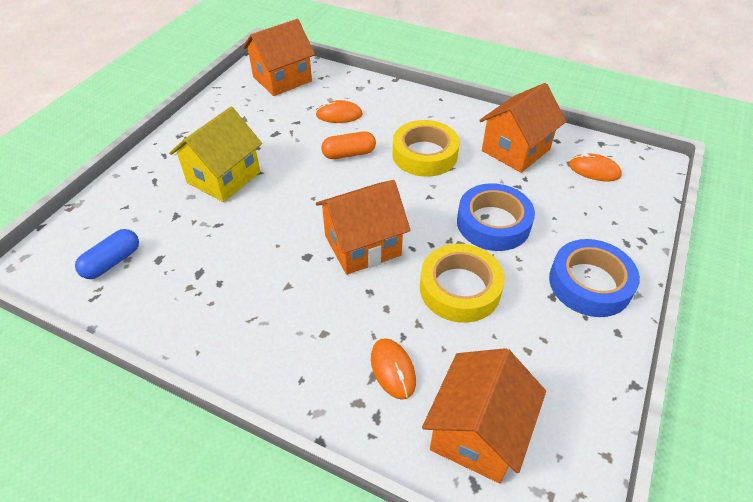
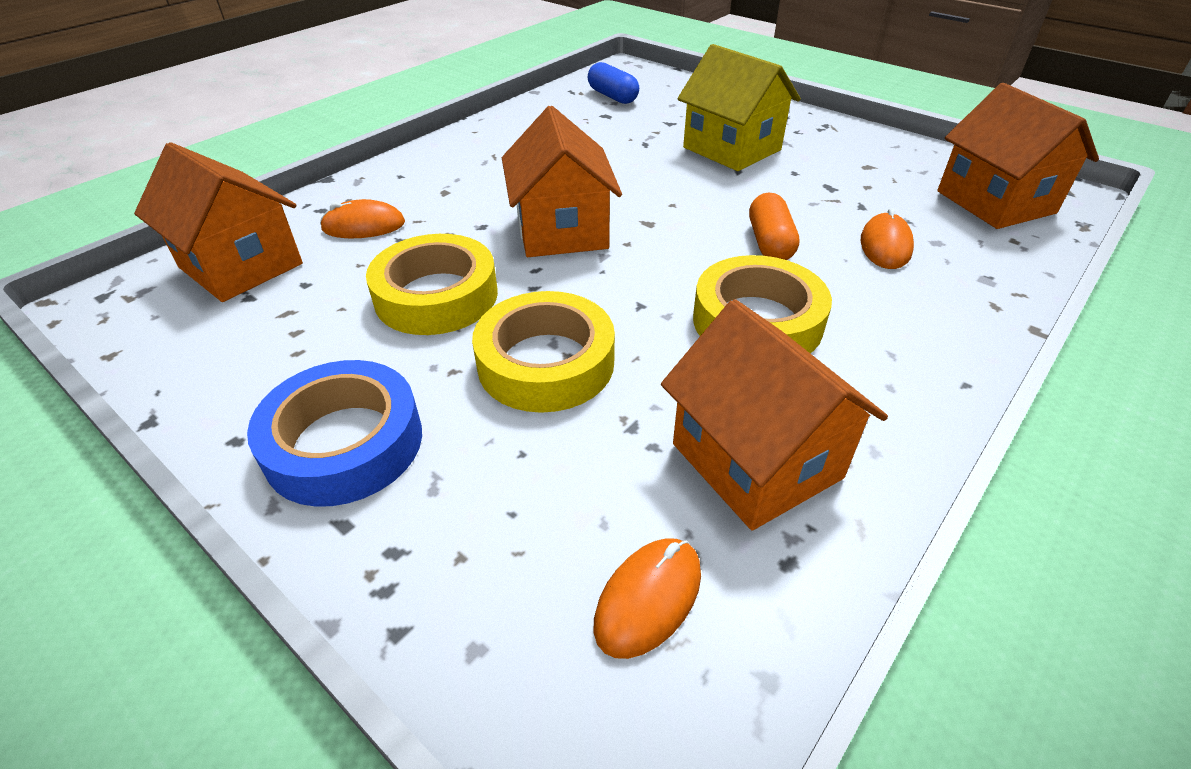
camera: 105 degrees right, 5 degrees down
blue tape [457,183,535,251] -> yellow tape [472,291,615,413]

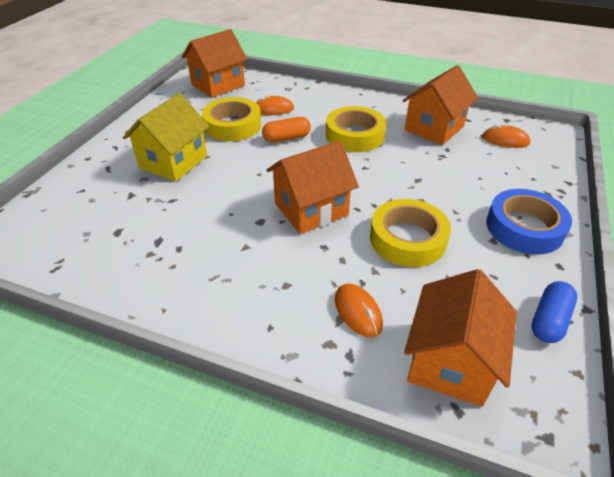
camera: 110 degrees left, 0 degrees up
yellow tape [472,291,615,413] -> yellow tape moved to [202,97,261,141]
blue capsule [588,62,639,104] -> blue capsule moved to [531,281,577,343]

